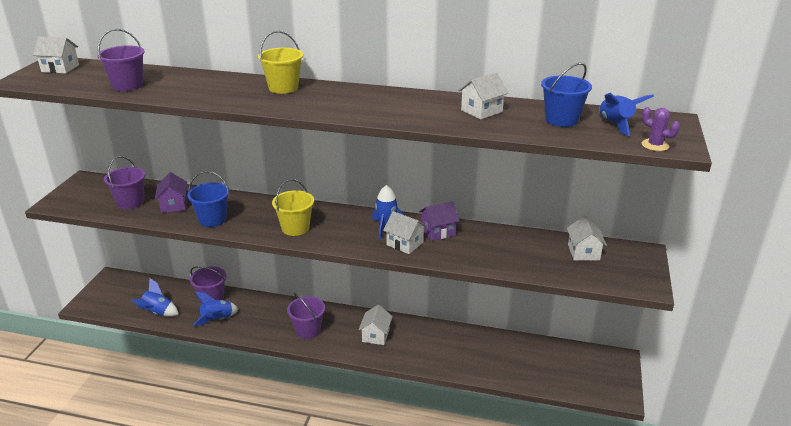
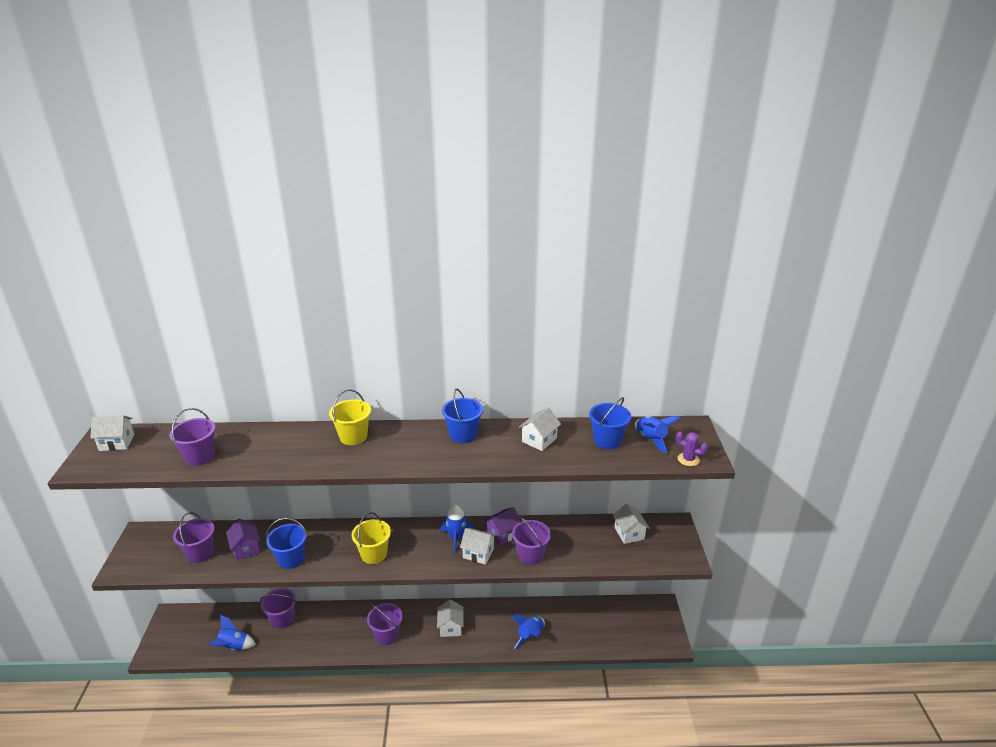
camera: 15 degrees left, 0 degrees up
blue rocket [192,292,238,326] -> blue rocket moved to [511,614,545,649]
none -> blue bucket [442,389,483,443]
none -> purple bucket [512,517,551,565]

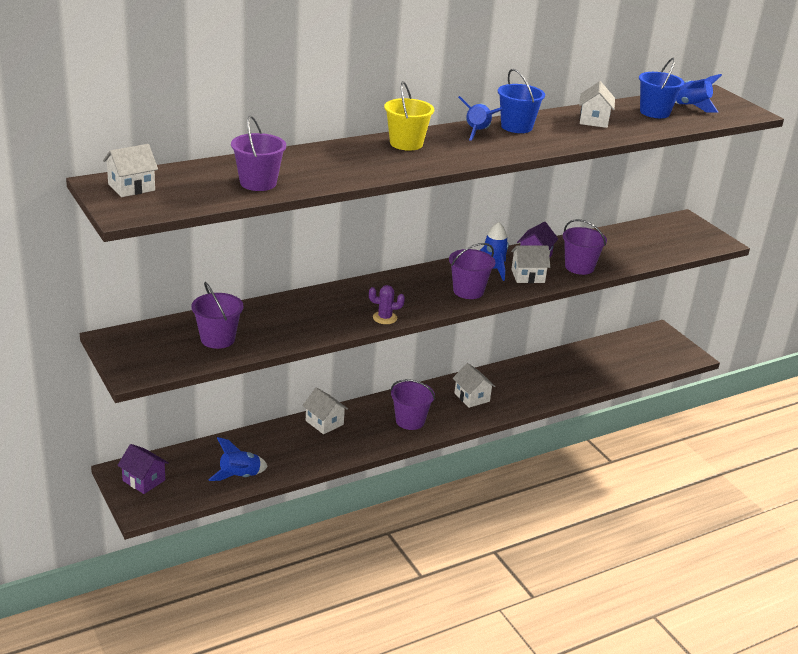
camera: 30 degrees left, 0 degrees up
purple house [226,519,260,560] -> purple house moved to [117,444,169,494]
purple bucket [260,588,297,629] -> purple bucket moved to [449,243,495,299]
blue bucket [266,518,307,569] -> none
yellow bucket [352,512,391,564] -> none
blue rocket [511,614,545,649] -> blue rocket moved to [458,96,502,141]
white house [613,503,649,544] -> white house moved to [302,388,348,434]
purple cactus [676,431,708,466] -> purple cactus moved to [369,285,405,324]

